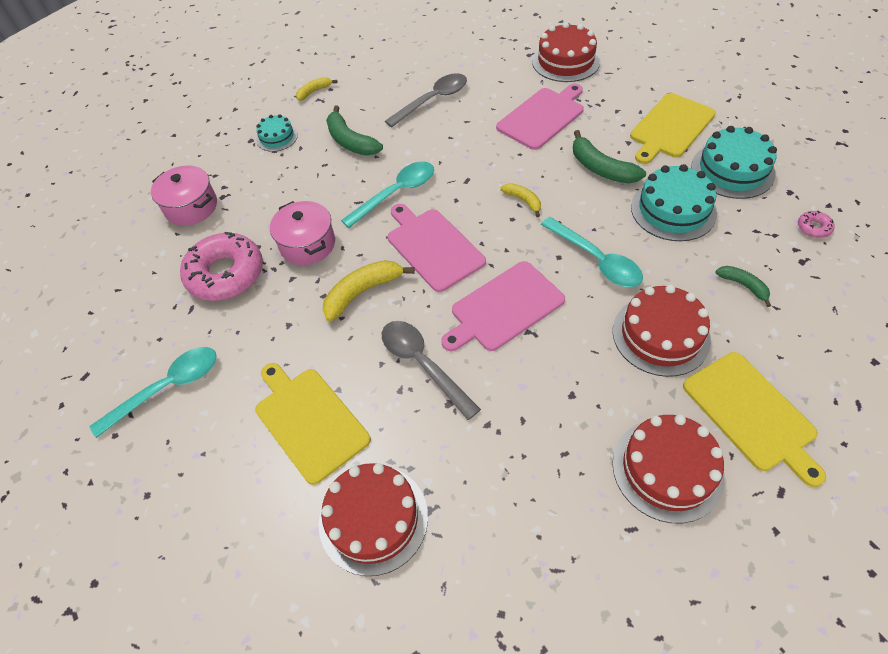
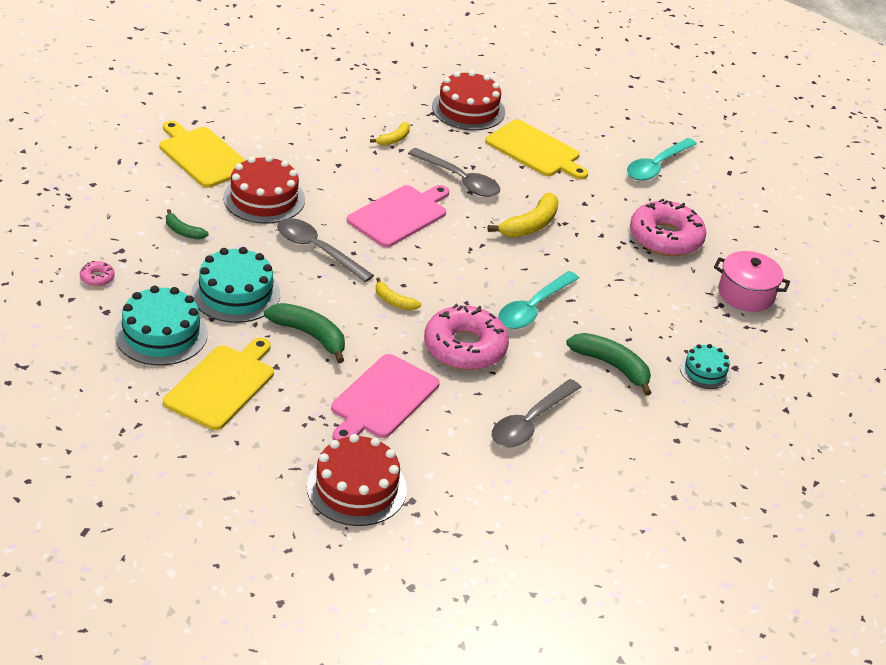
camera: 160 degrees right, 15 degrees down
pink pot [270,201,335,265] -> none
yellow banana [296,77,337,101] -> yellow banana moved to [370,122,410,146]
pink cutting board [388,204,486,292] -> none
turquoise spoon [541,217,643,287] -> grey spoon [277,218,374,282]
red cake [612,414,725,523] -> none
none -> pink donut [424,304,509,370]

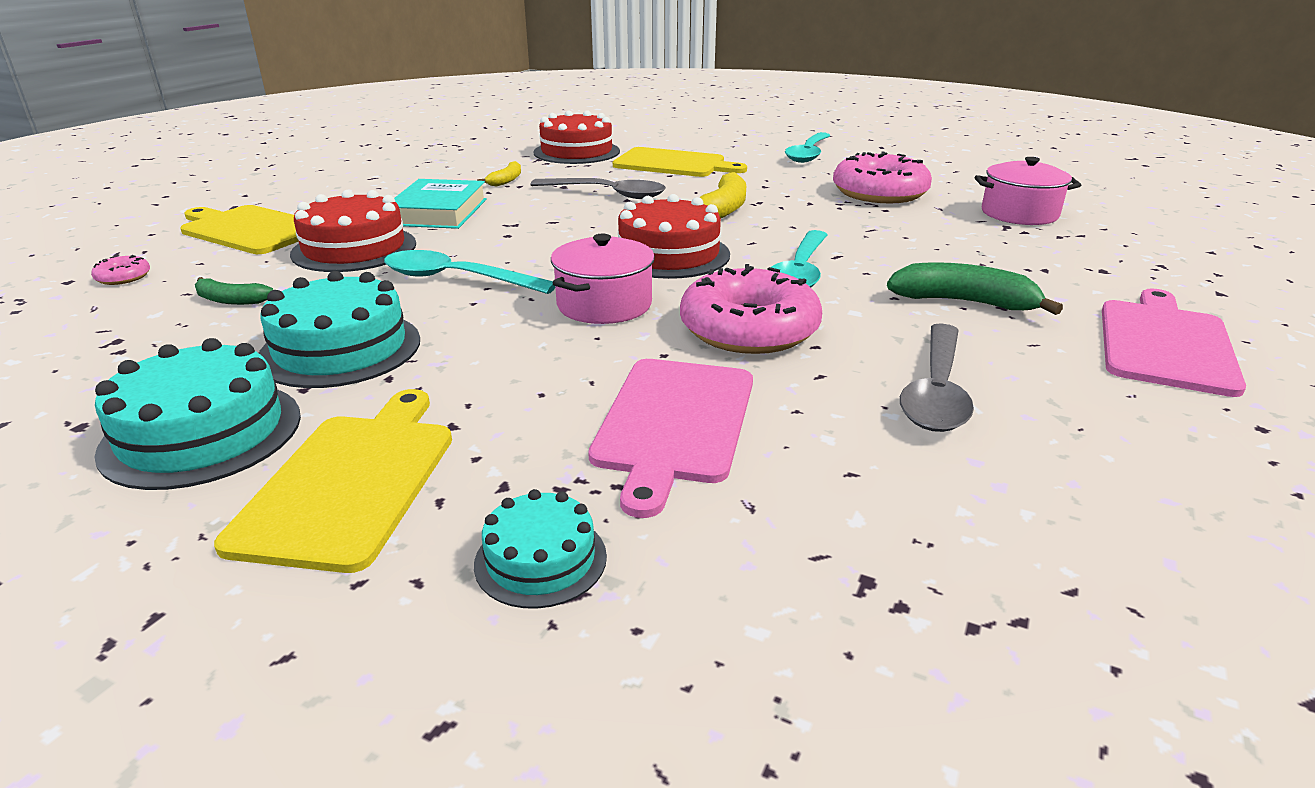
camera: 15 degrees left, 10 degrees down
pink donut [80,261,115,286] -> pink donut moved to [91,255,150,285]
green banana [264,303,345,363] -> none
grey spoon [277,218,374,282] -> turquoise spoon [384,250,555,294]
red cake [307,434,407,526] -> red cake moved to [618,194,730,279]
pink cutting board [347,185,449,247] -> pink cutting board moved to [1102,288,1246,397]
yellow banana [376,277,421,311] -> pink pot [551,234,655,324]
turquoise cake [680,344,731,389] -> turquoise cake moved to [474,489,607,609]
none -> turquoise book [394,179,487,229]

